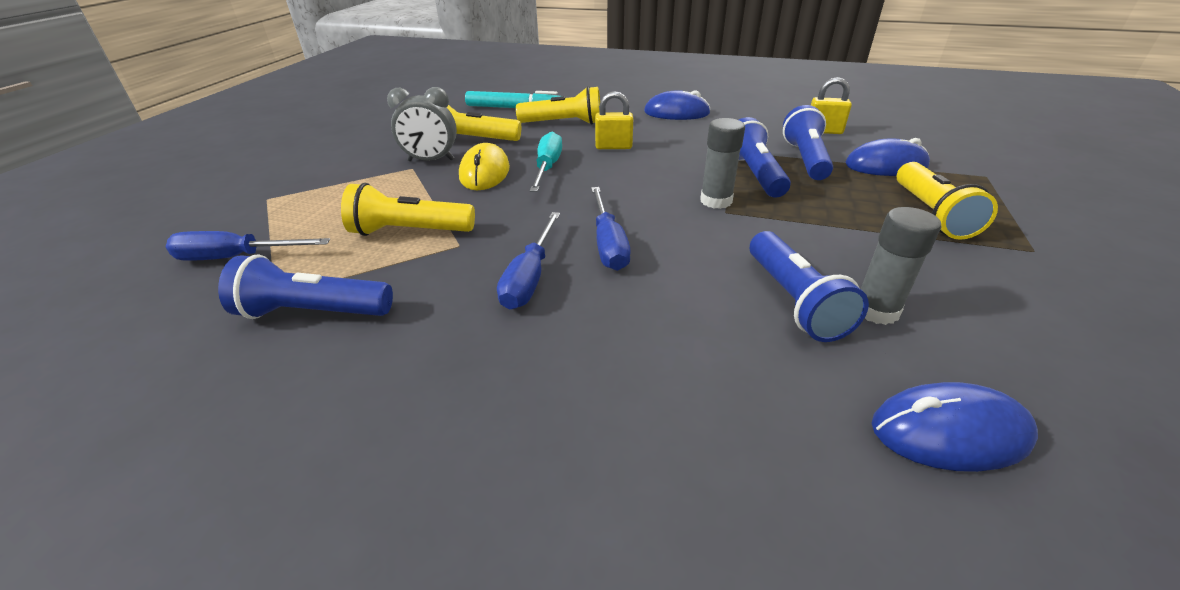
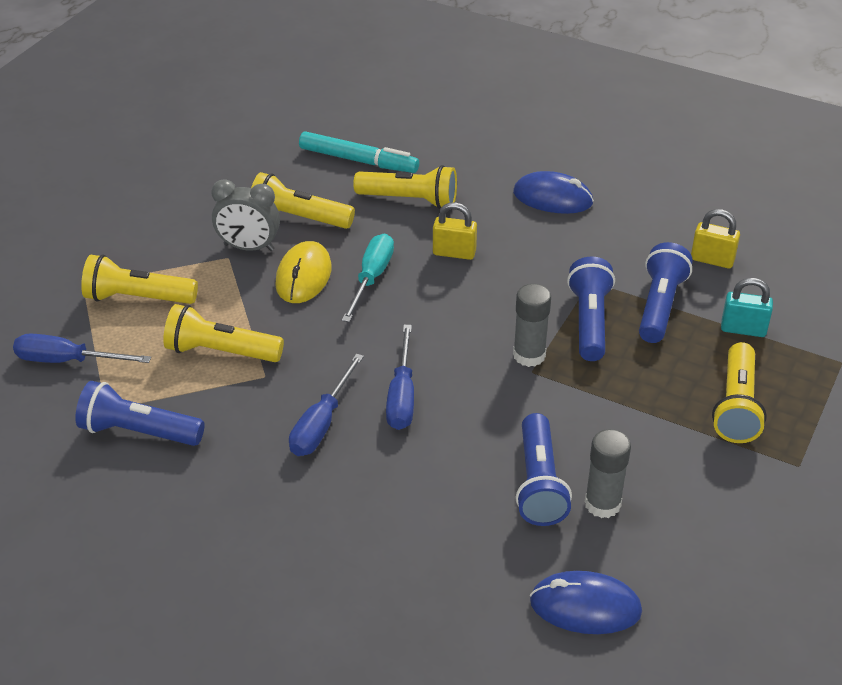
camera: 10 degrees right, 5 degrees up
blue mouse [845,138,930,176] -> turquoise padlock [721,278,773,337]
none -> yellow flashlight [81,254,198,304]

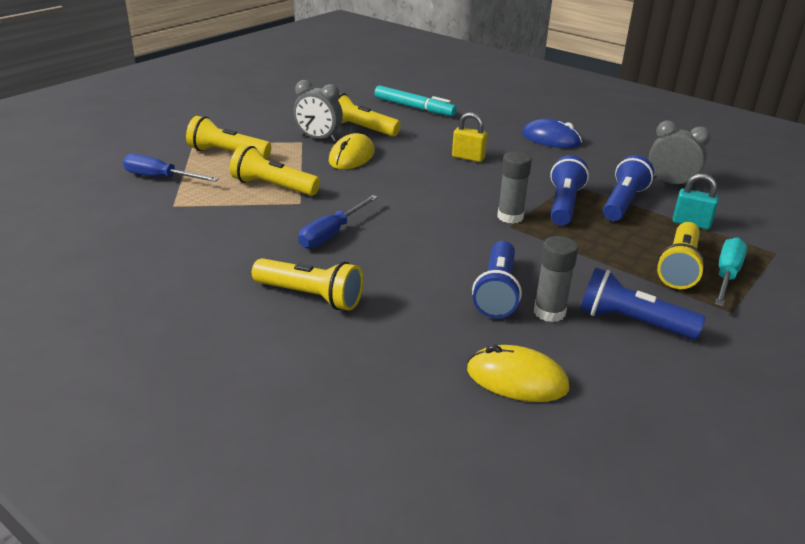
camera: 10 degrees right, 10 degrees down
blue flashlight [75,381,205,446] -> blue flashlight moved to [580,268,705,340]
turquoise screwdriver [342,234,394,322] -> turquoise screwdriver moved to [715,238,747,307]
yellow flashlight [353,165,457,209] -> yellow flashlight moved to [252,258,364,310]
blue screwdriver [386,325,414,430] -> none
blue mouse [530,571,642,634] -> yellow mouse [467,345,569,402]
yellow padlock [691,209,740,268] -> grey clock [649,120,711,187]

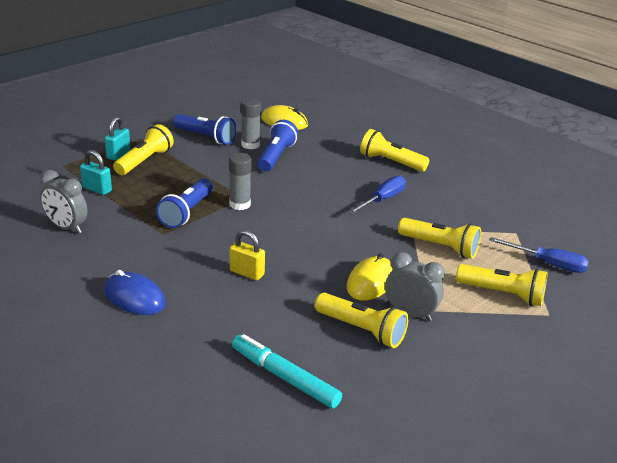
camera: 175 degrees left, 0 degrees up
blue flashlight [603,155,654,221] -> none
turquoise screwdriver [715,238,747,307] -> turquoise padlock [104,117,131,161]

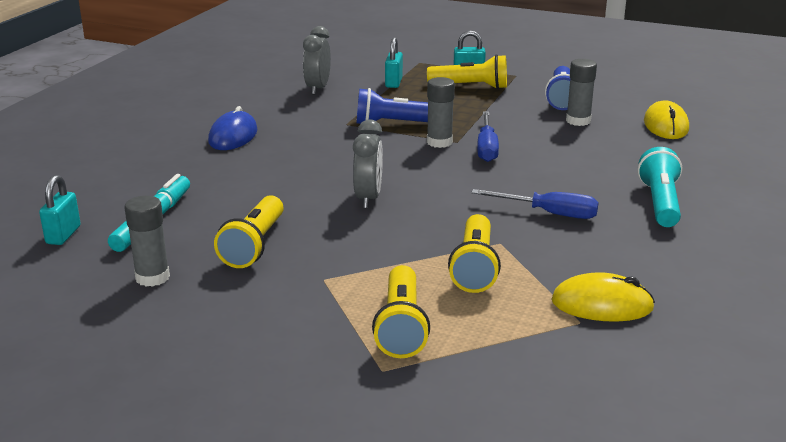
camera: 70 degrees right, 5 degrees down
yellow padlock [230,230,265,280] -> none
blue flashlight [257,120,298,172] -> none
yellow mouse [347,253,393,301] -> yellow mouse moved to [552,272,655,322]
yellow flashlight [360,129,429,172] -> turquoise flashlight [637,147,682,227]
grey clock [385,252,445,321] -> grey clock moved to [353,120,383,208]
blue screwdriver [489,237,589,273] -> blue screwdriver moved to [477,111,499,162]
none -> turquoise padlock [39,175,81,245]
none -> grey glue stick [125,196,170,287]

